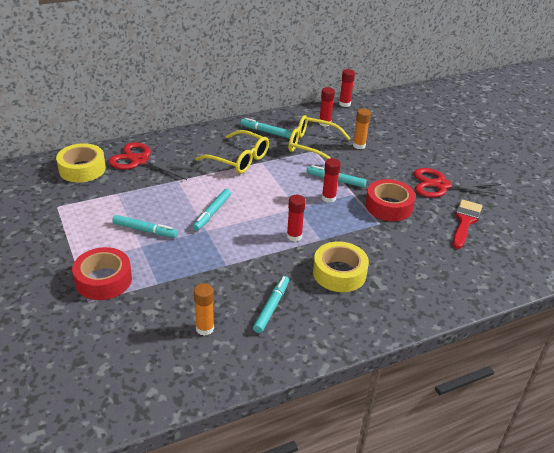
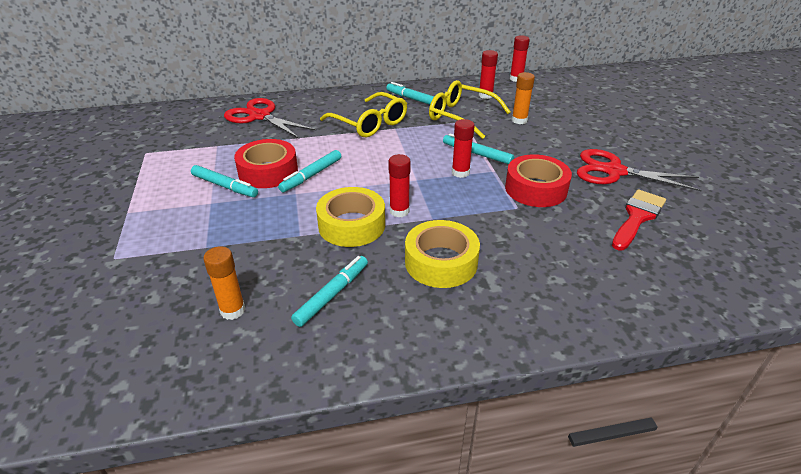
camera: 15 degrees right, 0 degrees up
yellow tape [56,143,106,183] -> yellow tape moved to [316,187,385,247]
red tape [72,247,132,300] -> red tape moved to [234,139,298,188]

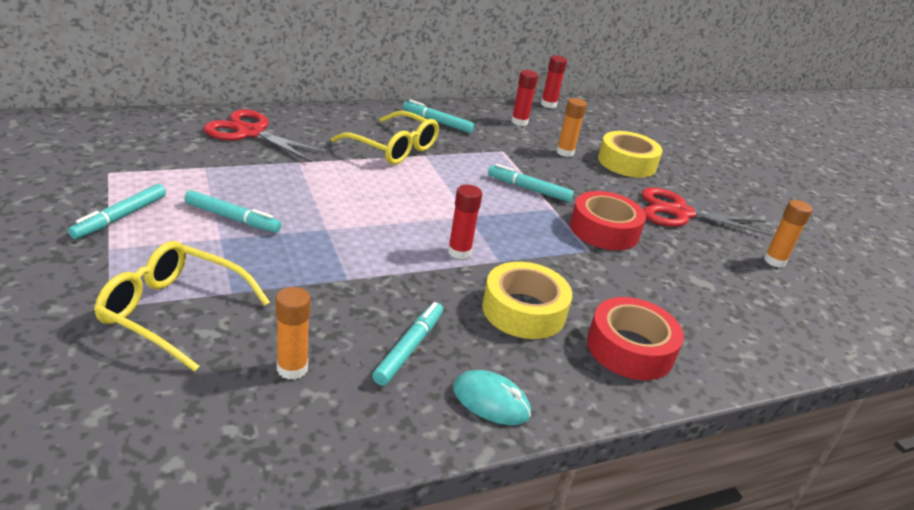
camera: 15 degrees left, 5 degrees down
red tape [234,139,298,188] -> red tape moved to [587,297,684,380]
turquoise marker [278,150,341,192] -> turquoise marker moved to [68,184,166,239]
yellow tape [316,187,385,247] -> yellow tape moved to [598,131,662,178]
yellow glasses [429,80,511,139] -> yellow glasses moved to [94,241,270,372]
red glue stick [452,119,475,178] -> none
red brush [612,189,666,250] -> none
none -> turquoise mouse [453,370,531,425]
none -> orange glue stick [764,200,812,268]

